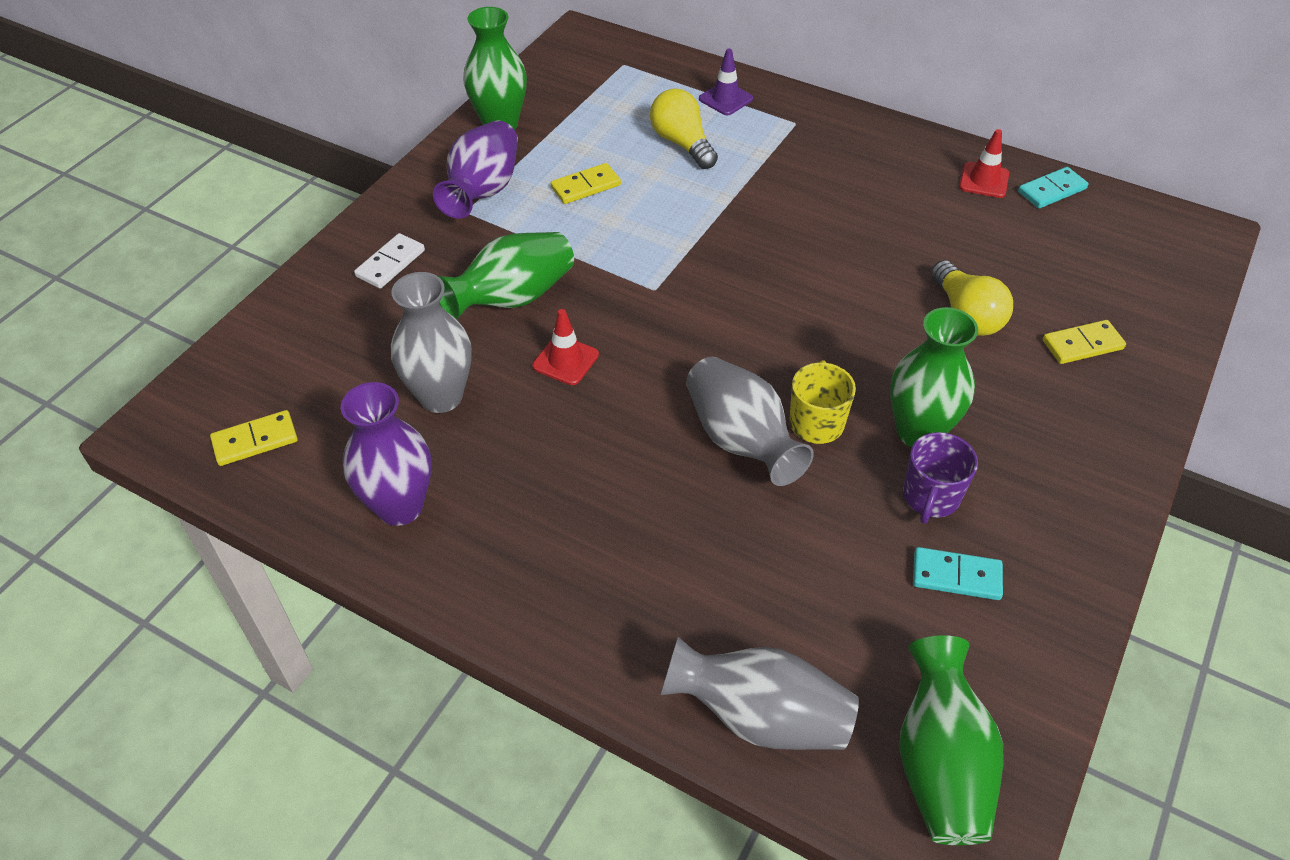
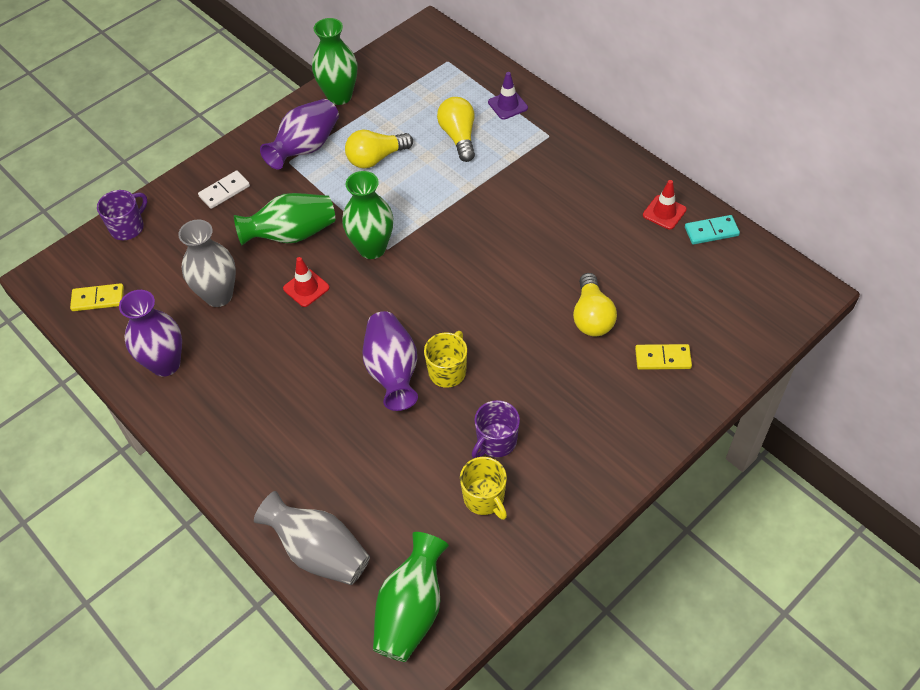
camera: 20 degrees right, 5 degrees up
yellow domino [550,163,621,204] -> yellow light bulb [345,130,413,168]
grey vase [686,357,814,486] -> purple vase [362,311,418,411]
green vase [890,307,978,447] -> green vase moved to [342,171,393,259]
turquoise domino [913,547,1003,600] -> yellow mug [460,457,507,520]
none -> purple mug [97,190,147,240]

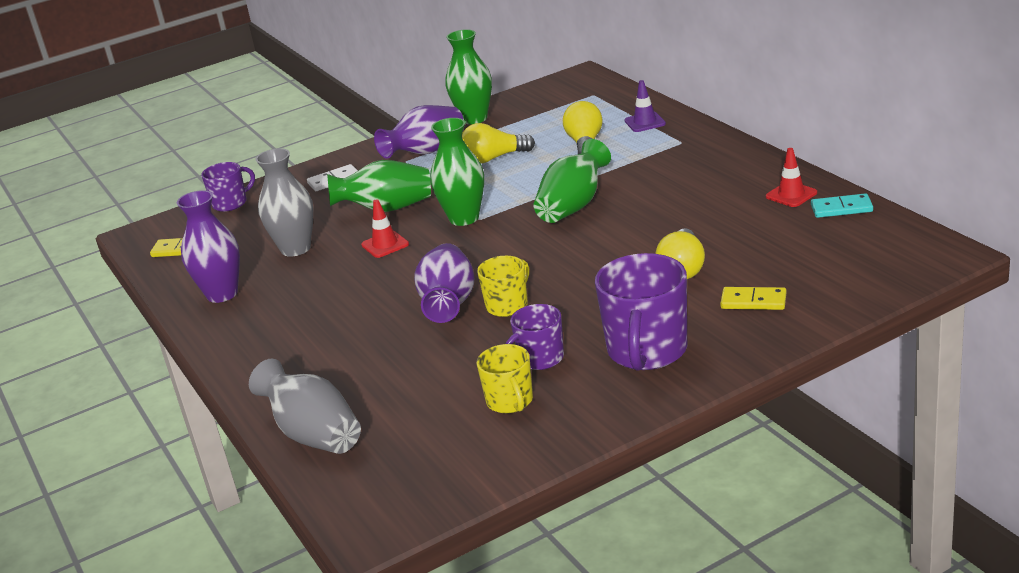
camera: 15 degrees right, 25 degrees down
green vase [373,532,449,662] -> green vase moved to [534,139,611,223]
none -> purple mug [595,253,687,370]

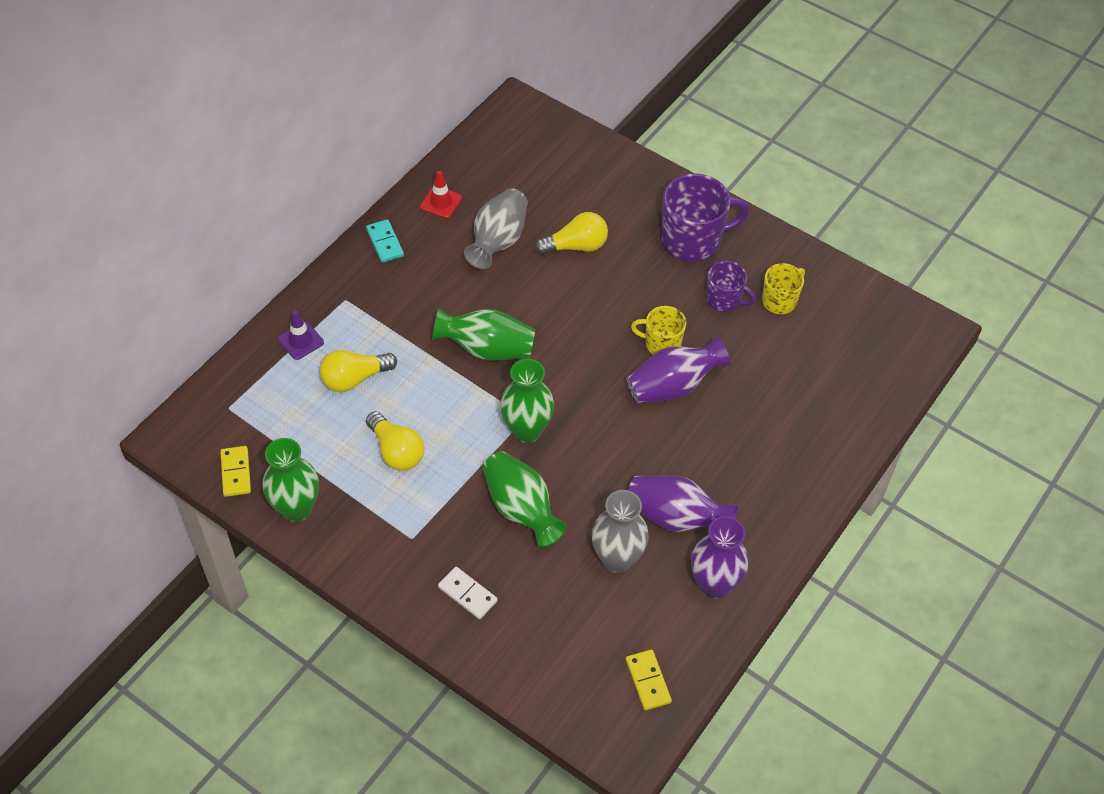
camera: 120 degrees left, 25 degrees up
purple mug [201,162,255,212] -> none
grey vase [249,359,361,454] -> grey vase moved to [464,188,527,269]
red traffic cone [361,199,409,258] -> none
purple vase [374,105,464,159] -> purple vase moved to [628,475,738,532]
yellow domino [720,287,786,310] -> yellow domino moved to [220,446,251,497]
turquoise domino [811,193,873,218] -> turquoise domino moved to [366,219,404,263]

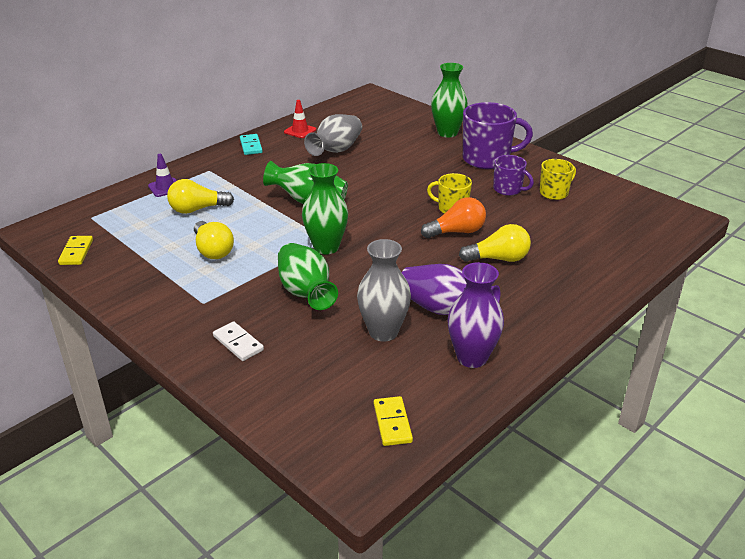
camera: 10 degrees right, 20 degrees down
green vase [262,438,319,522] -> green vase moved to [431,63,468,138]
yellow light bulb [535,212,608,255] -> yellow light bulb moved to [459,224,531,262]
purple vase [626,336,730,404] -> orange light bulb [421,197,486,238]

